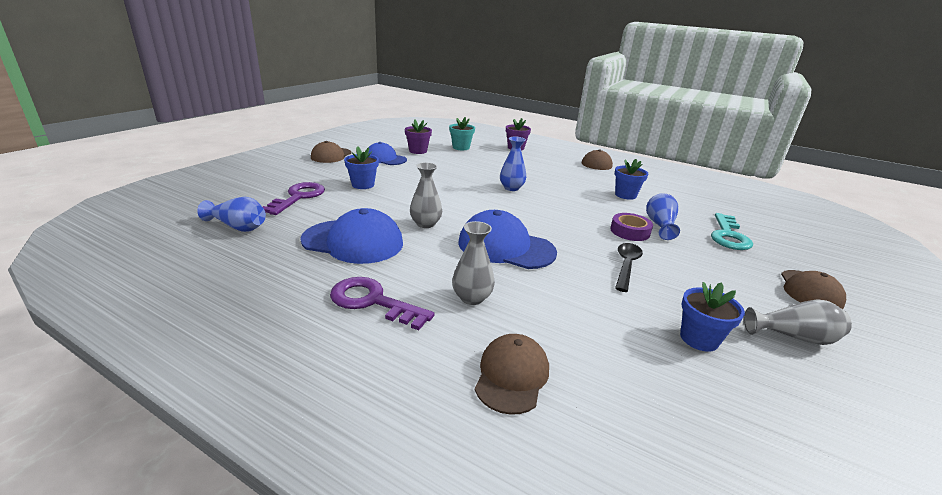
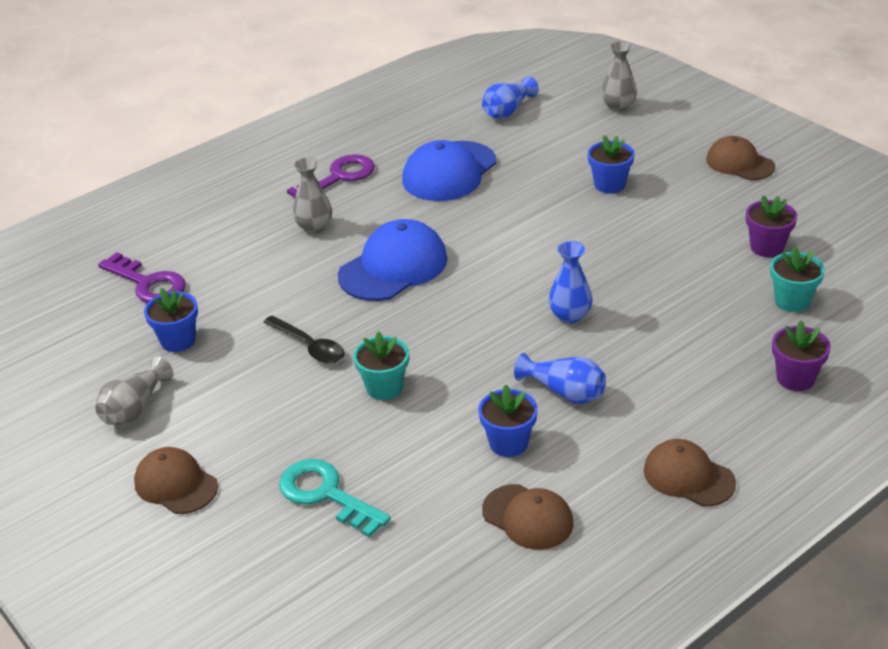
camera: 115 degrees right, 10 degrees up
purple key [263,182,325,215] -> purple key moved to [98,252,186,303]
blue cap [368,142,407,165] -> none
grey vase [410,162,442,228] -> grey vase moved to [601,41,637,112]
brown cap [475,334,549,415] -> brown cap moved to [482,484,573,550]
purple tape [610,213,653,241] -> turquoise flower pot [353,331,409,400]
blue vase [646,193,680,240] -> blue vase moved to [514,353,606,404]

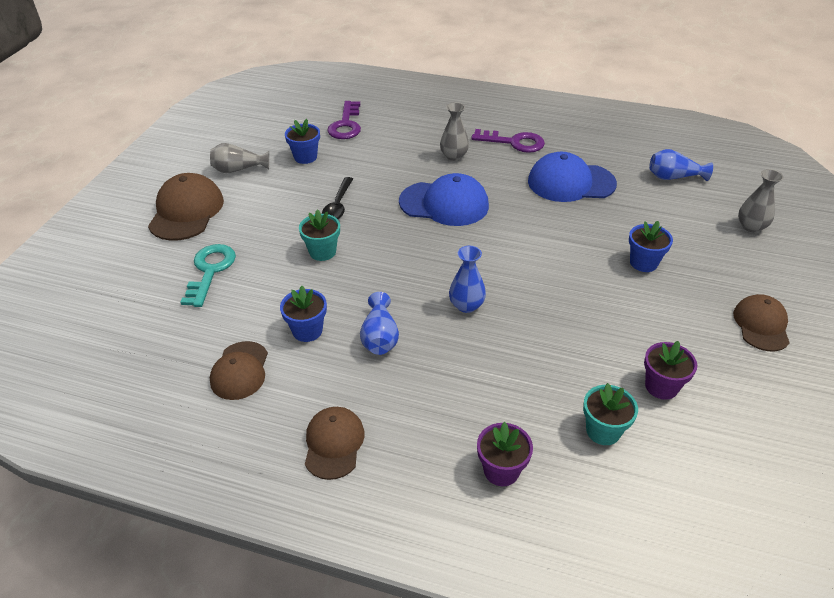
camera: 55 degrees right, 5 degrees up
brown cap [134,447,218,514] -> brown cap [148,173,224,241], size x1.55

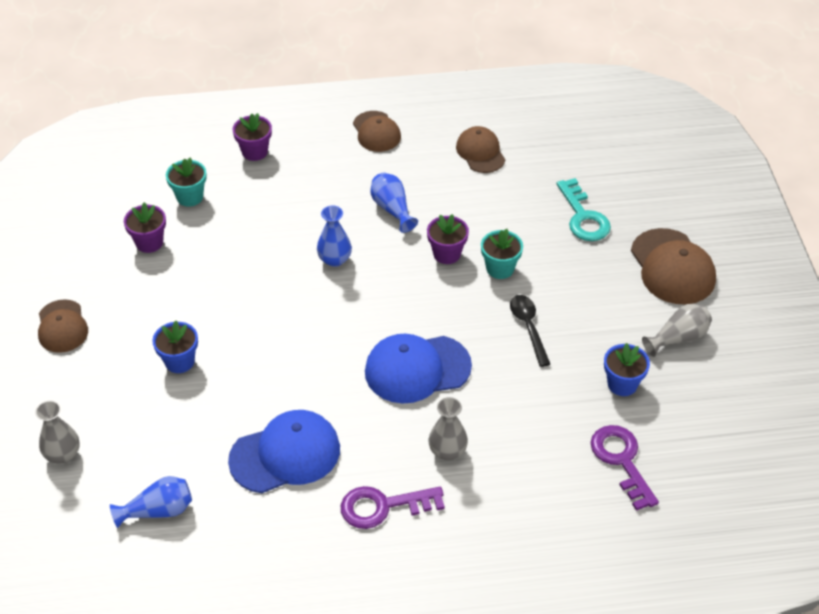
camera: 155 degrees right, 5 degrees up
blue flower pot [280,286,327,342] -> none
none -> purple flower pot [427,214,469,264]

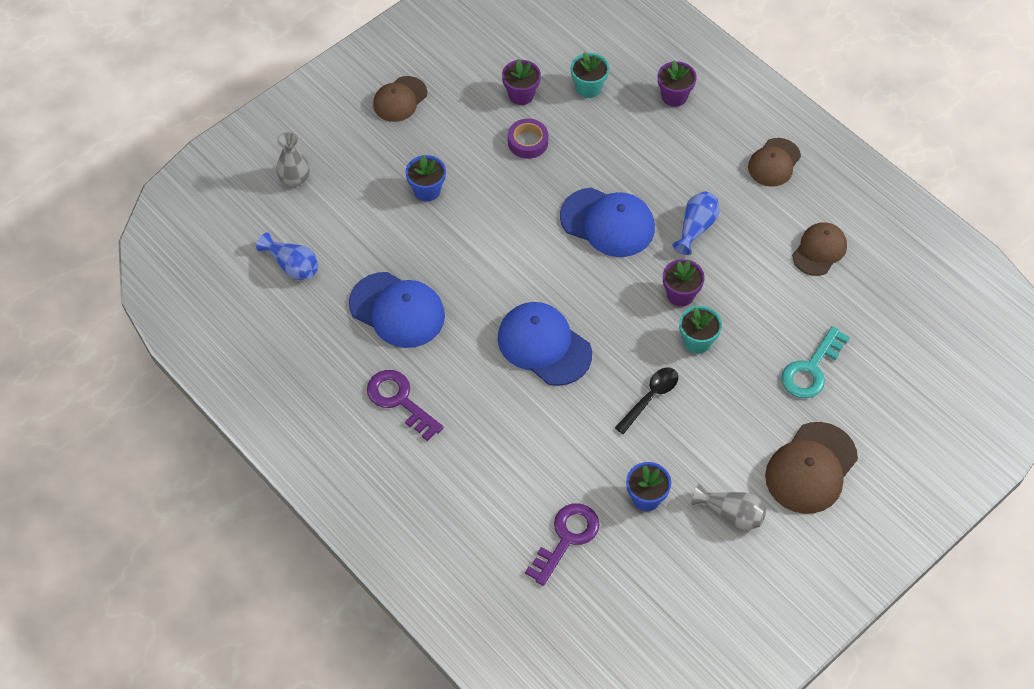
camera: 55 degrees right, 10 degrees up
blue vase [317,206,352,267] -> blue cap [560,188,655,257]
grey vase [429,397,468,460] -> none
none -> purple tape [508,119,548,159]

